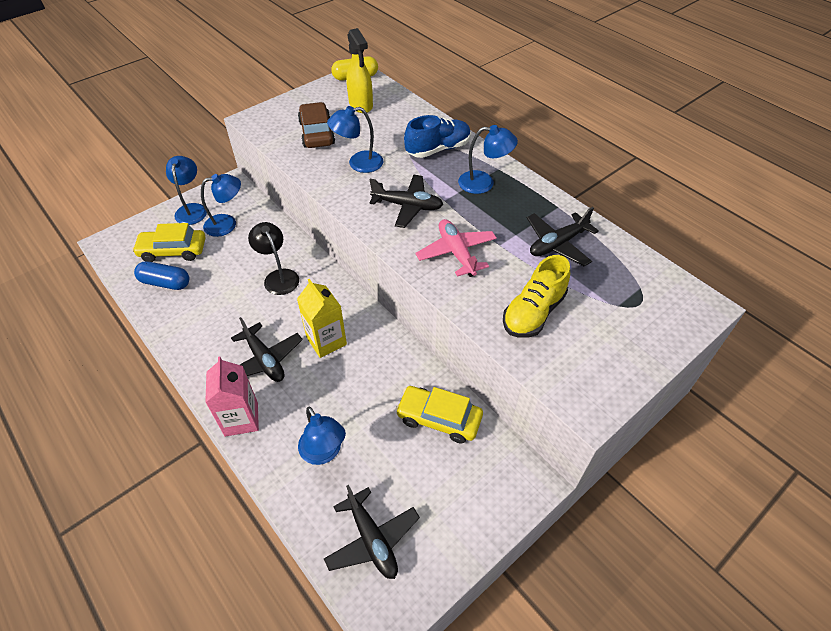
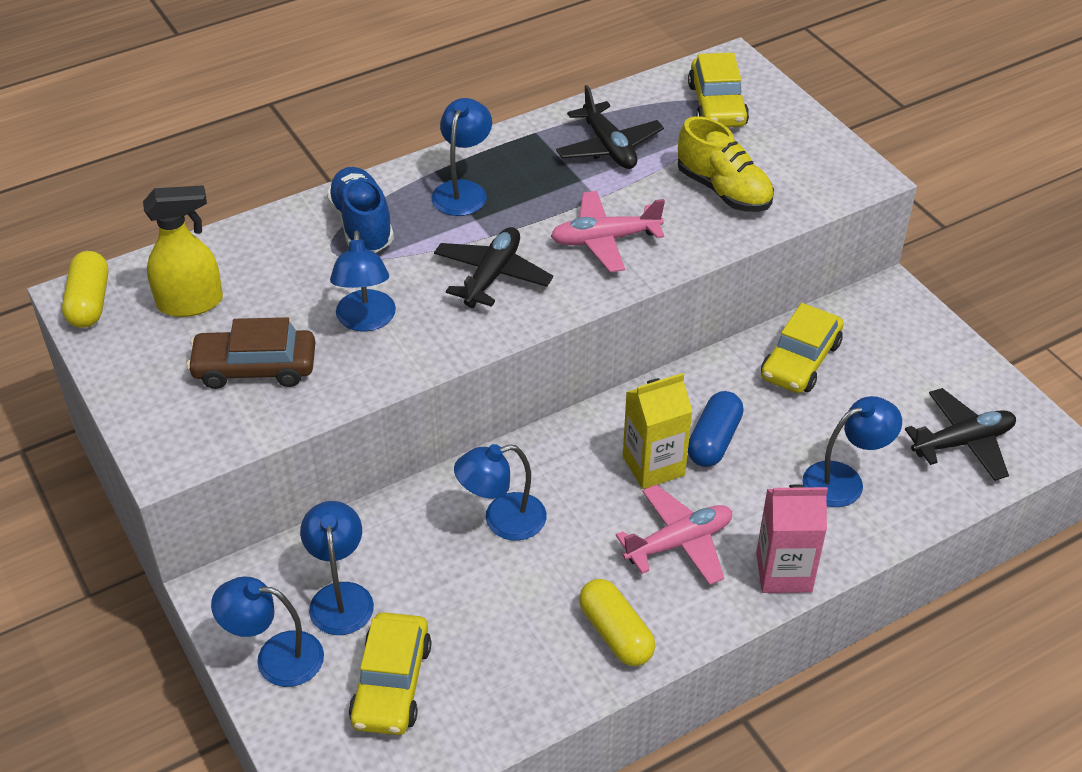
camera: 80 degrees left, 5 degrees down
blue capsule [134,261,189,290] -> blue capsule moved to [688,391,744,467]
black plane [231,317,303,382] -> pink plane [616,484,732,585]
black lamp [248,222,299,295] -> blue lamp [454,444,547,541]
none -> yellow capsule [579,579,655,666]
none -> yellow car [688,53,749,127]

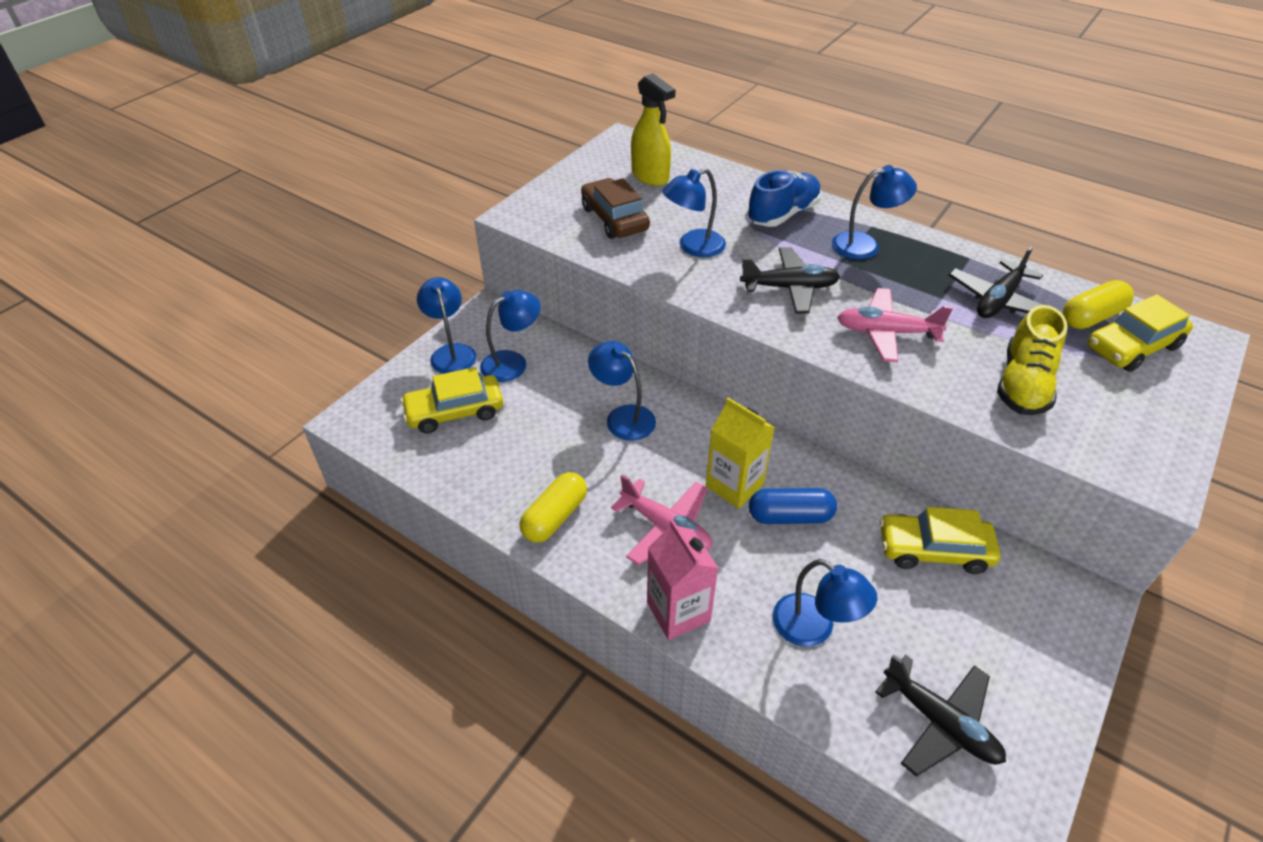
camera: 65 degrees right, 0 degrees up
yellow capsule [62,251,109,328] -> yellow capsule moved to [1063,280,1134,329]
pink plane [551,191,665,272] -> pink plane turned 45 degrees counterclockwise [837,288,953,362]

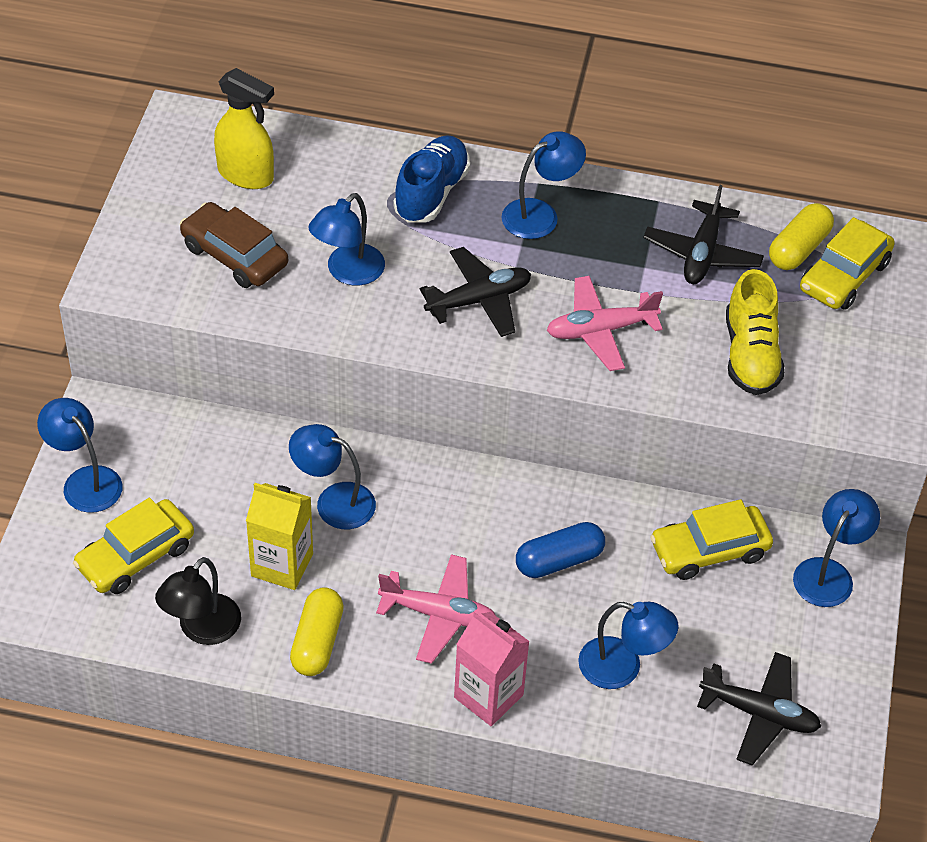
camera: 25 degrees left, 5 degrees up
blue lamp [480,290,540,382] -> blue lamp moved to [793,489,880,607]
yellow carton [706,398,775,509] -> yellow carton moved to [246,483,313,590]
none -> black lamp [155,557,241,645]

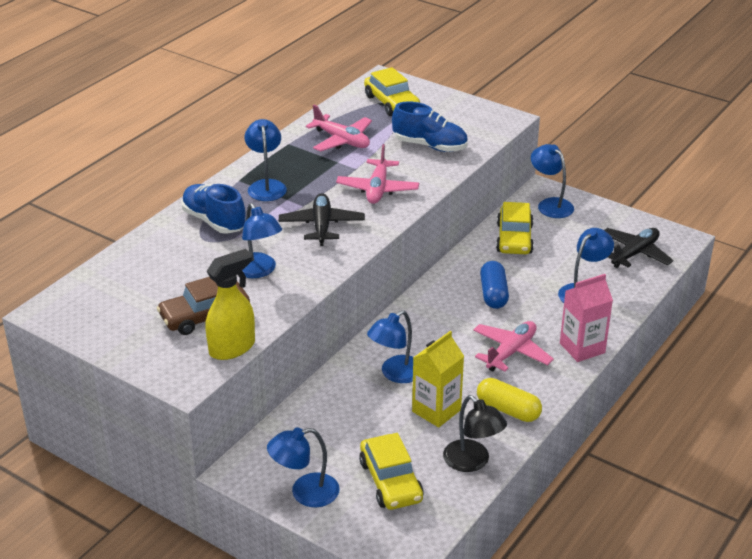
camera: 65 degrees left, 15 degrees down
yellow spray bottle [214,68,274,189] -> yellow spray bottle moved to [205,249,255,360]
black plane [643,185,764,284] -> pink plane [306,105,372,152]
yellow shoe [726,269,785,395] -> blue shoe [392,101,468,152]
yellow capsule [769,203,834,270] -> none

